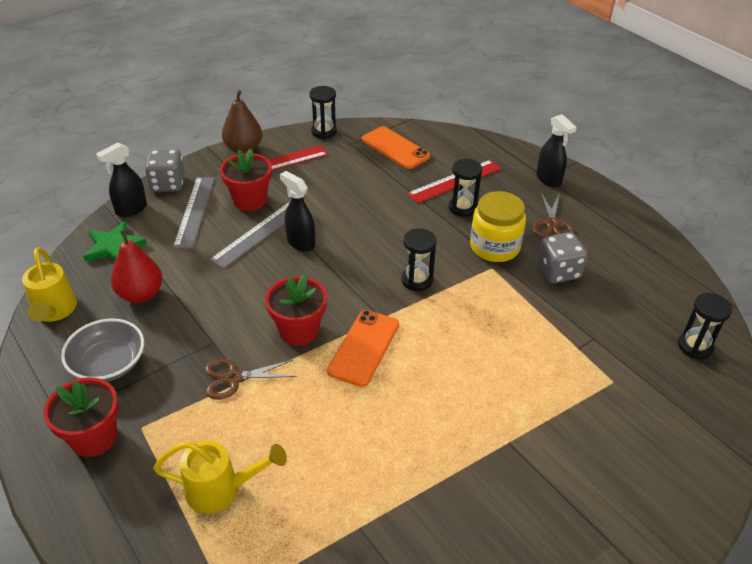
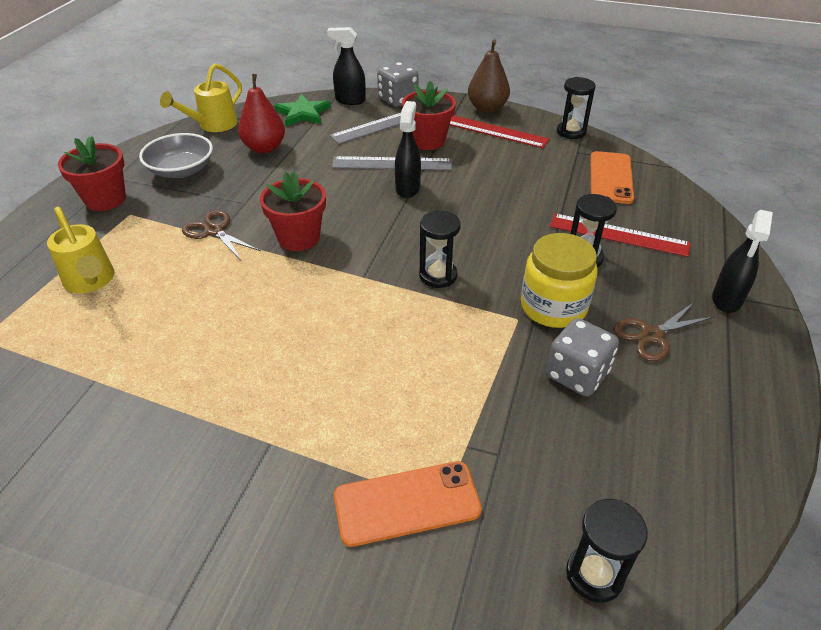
camera: 55 degrees right, 0 degrees up
orange phone [327,310,399,387] -> orange phone moved to [334,461,482,547]

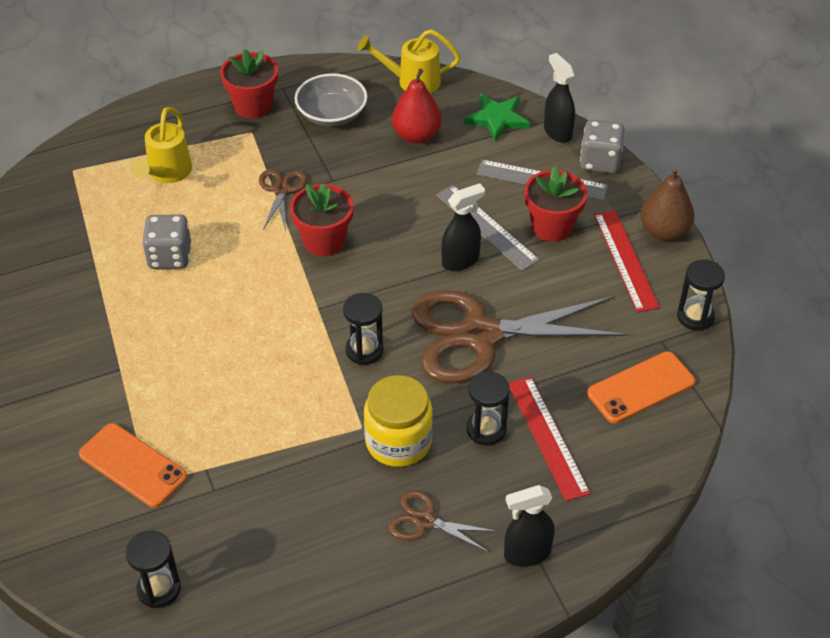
camera: 50 degrees right, 5 degrees up
grey dice [546,318,619,397] -> grey dice moved to [142,214,191,269]
none -> brown scissors [411,290,628,384]

